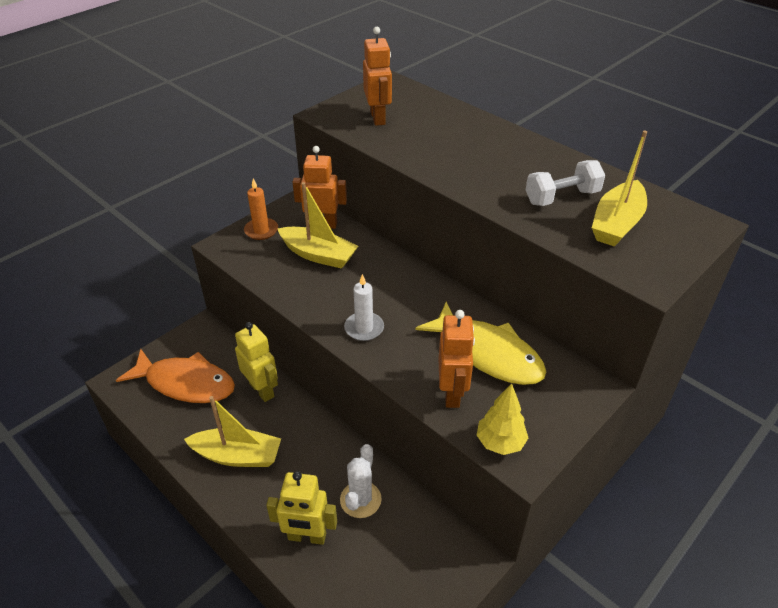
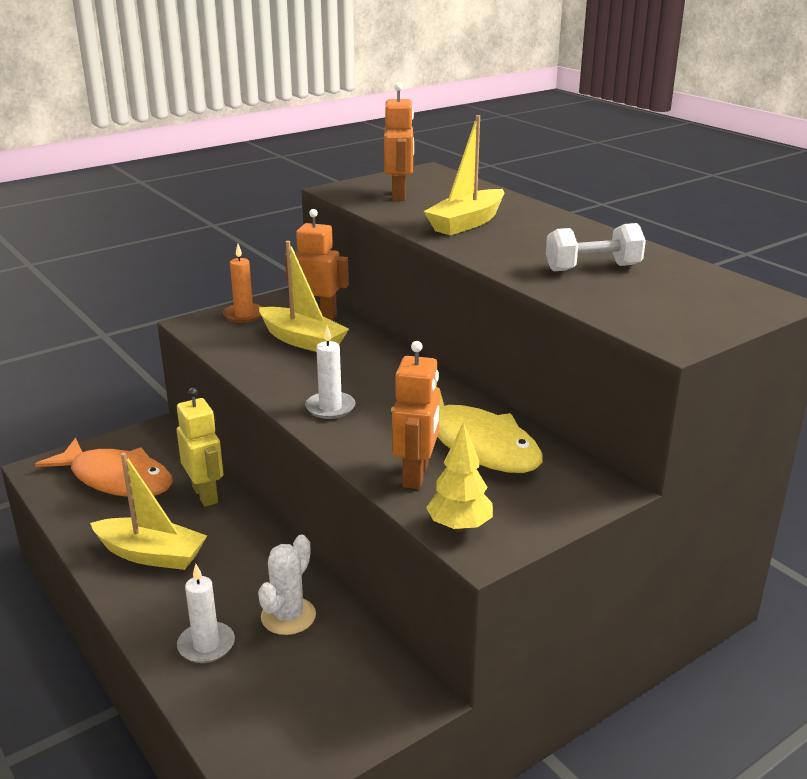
camera: 10 degrees right, 15 degrees down
yellow robot [266,471,337,545] -> white candle [177,564,235,663]
yellow boat [592,130,647,247] -> yellow boat moved to [423,115,504,236]

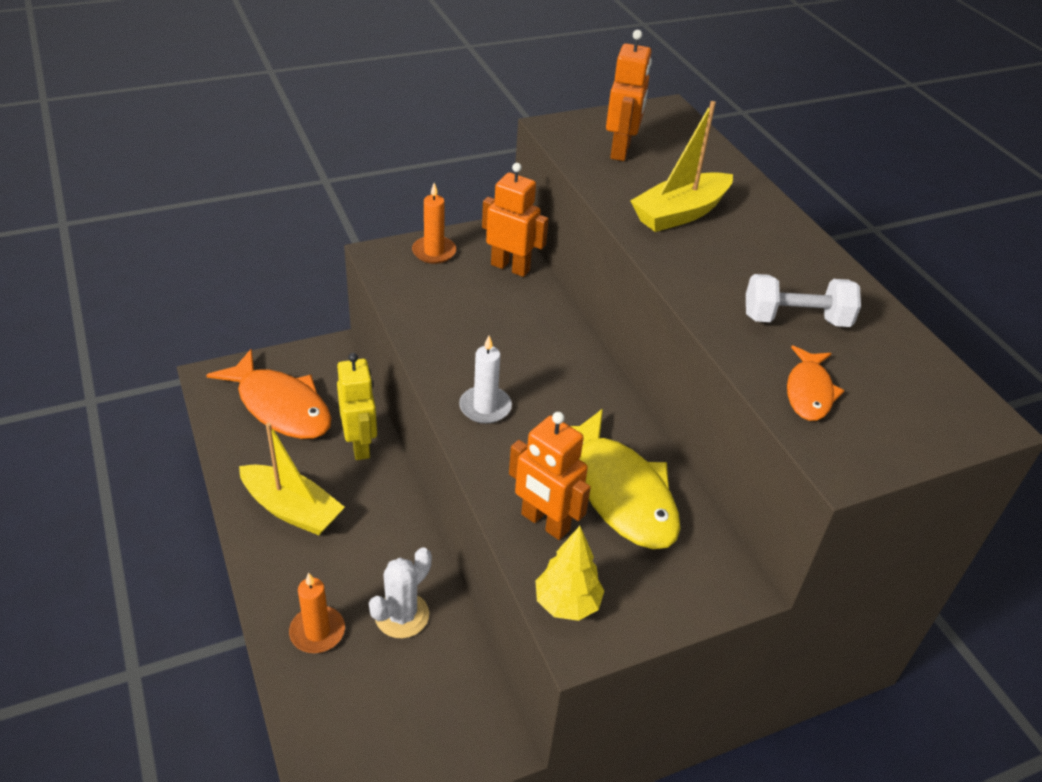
camera: 10 degrees right, 15 degrees up
white candle [177,564,235,663] -> orange candle [289,573,345,653]
yellow boat [259,241,349,352] -> none
orange robot [392,341,440,489] -> orange robot turned 105 degrees clockwise [509,412,591,540]
none -> orange fish [787,345,845,421]

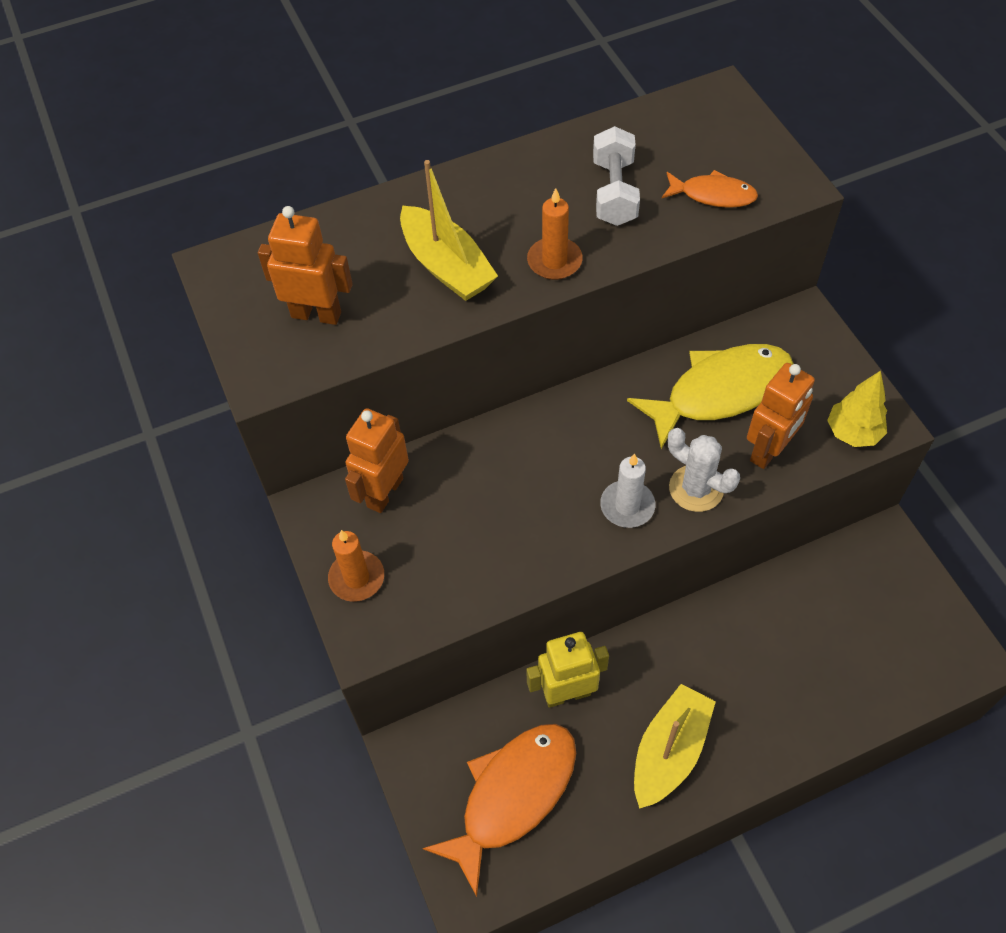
camera: 85 degrees left, 15 degrees up
orange candle [289,573,345,653] -> orange candle moved to [527,188,583,280]
white cactus [369,547,432,639] -> white cactus moved to [668,428,740,512]

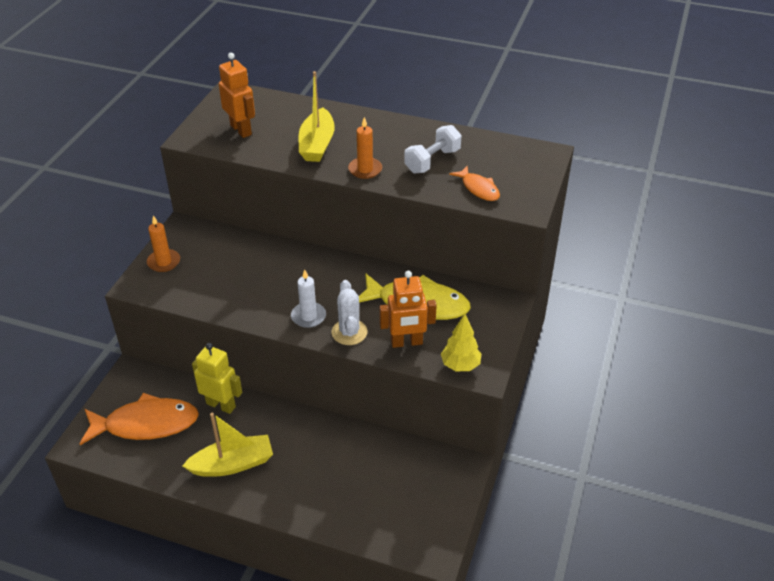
camera: 40 degrees right, 15 degrees down
orange robot [345,408,409,513] -> none

